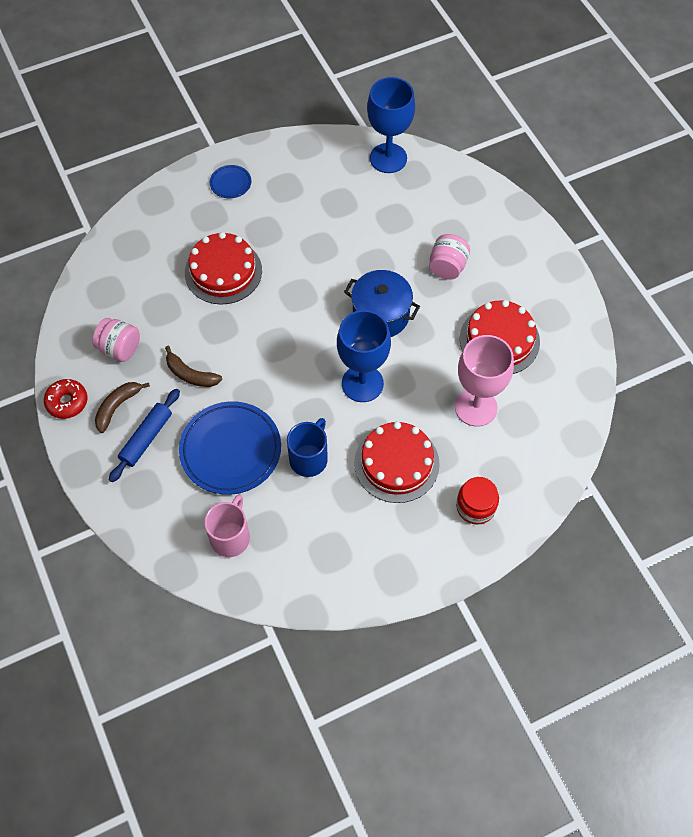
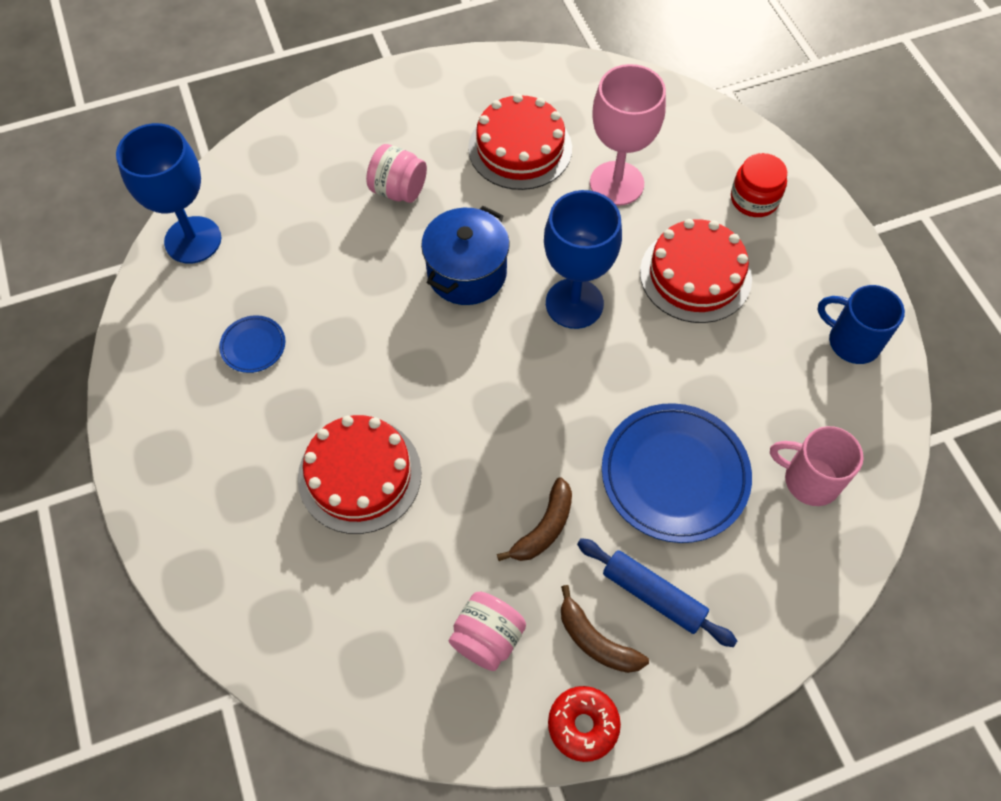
camera: 85 degrees left, 0 degrees up
blue plate [210,165,251,198] -> blue plate moved to [219,315,285,373]
blue mug [287,418,328,477] -> blue mug moved to [817,285,905,364]

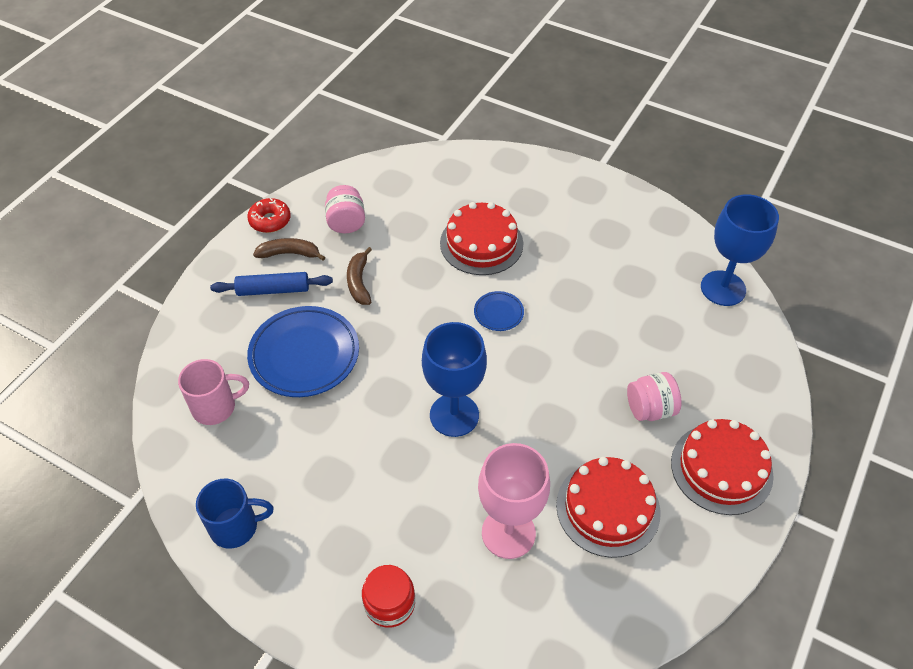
camera: 140 degrees right, 10 degrees down
blue plate [219,315,285,373] -> blue plate moved to [474,291,524,331]
blue pot [421,206,510,305] -> none
red cake [640,219,752,323] -> red cake moved to [671,419,774,515]

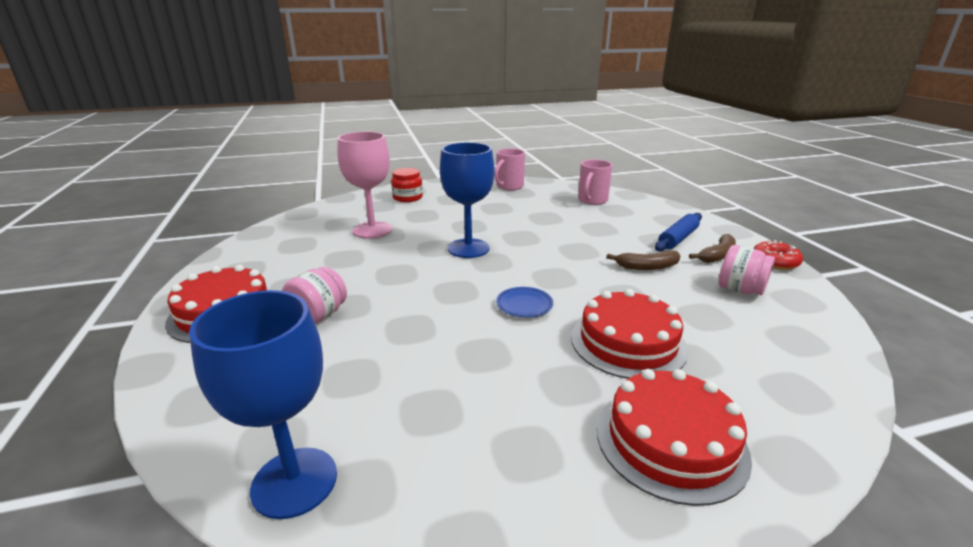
camera: 135 degrees right, 25 degrees down
blue mug [196,479,274,549] -> pink mug [494,148,525,190]
blue plate [247,306,359,397] -> none
brown banana [347,247,372,305] -> brown banana turned 135 degrees clockwise [607,250,681,270]
red cake [556,457,660,558] -> red cake moved to [597,369,752,506]

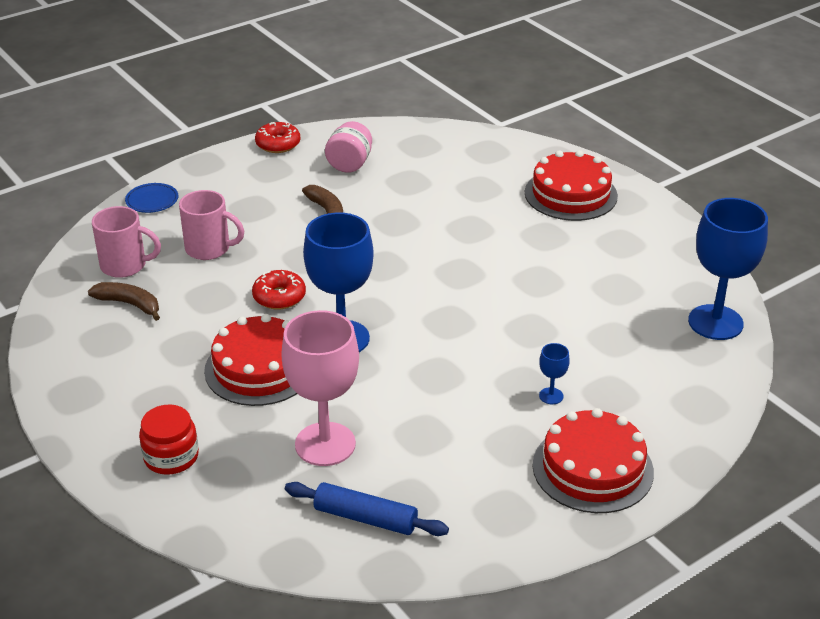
camera: 110 degrees left, 10 degrees up
pink jar [282,267,347,324] -> blue goblet [539,343,570,404]
pink mug [494,148,525,190] -> pink mug moved to [179,190,244,260]
blue plate [496,287,553,317] -> blue plate moved to [125,183,178,213]
red cake [571,289,688,379] -> red cake moved to [204,314,297,406]
blue rolling pin [655,213,702,252] -> blue rolling pin moved to [285,482,449,536]
brown banana [689,234,736,263] -> brown banana moved to [88,282,160,321]
none -> red donut [252,270,306,310]

